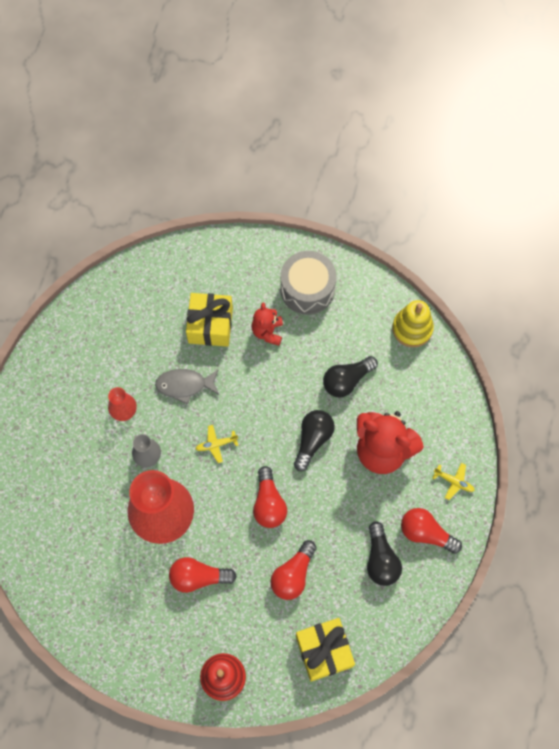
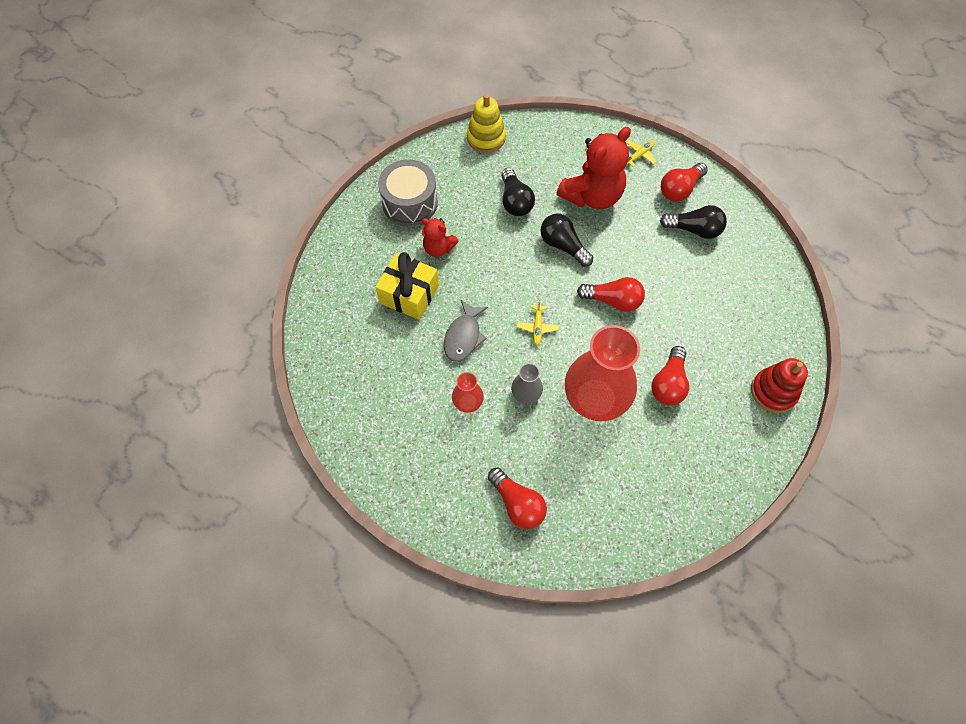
camera: 70 degrees left, 5 degrees down
red light bulb [271,540,317,600] -> red light bulb moved to [488,468,547,529]
yellow gift [296,618,355,682] -> none

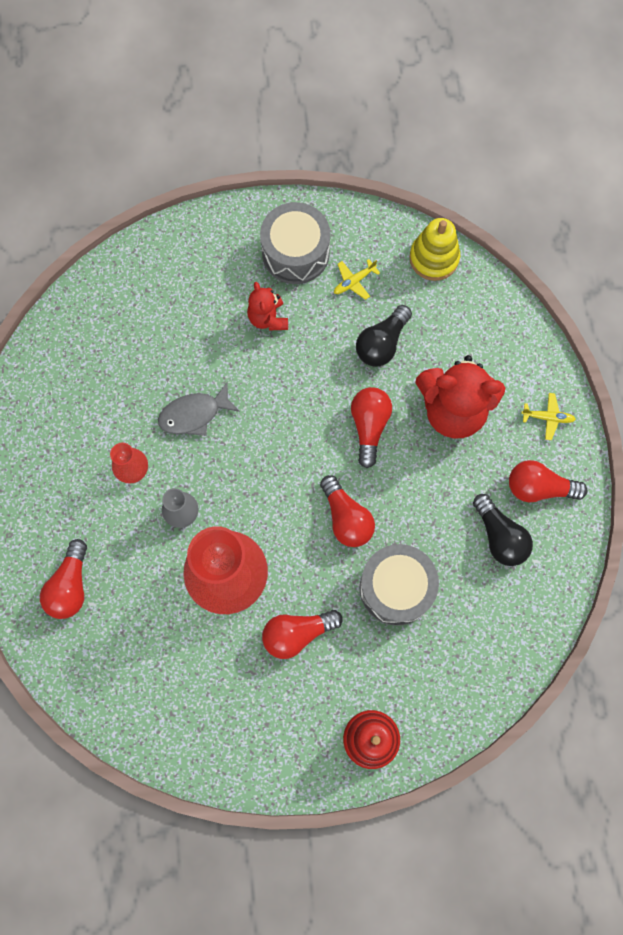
camera: 50 degrees right, 10 degrees up
yellow gift [375,252,439,320] -> none
yellow plane [517,300,559,345] -> yellow plane moved to [334,259,380,300]
black light bulb [541,213,593,267] -> red light bulb [351,387,392,468]
none -> grey drum [360,544,439,626]

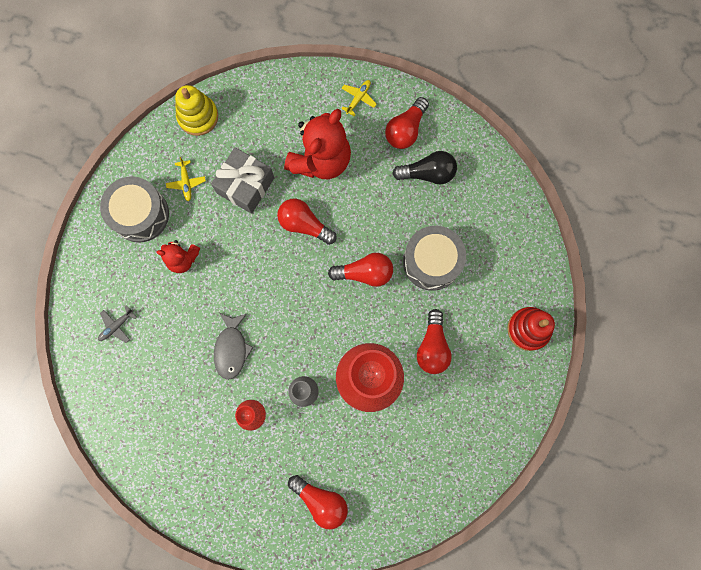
camera: 65 degrees left, 5 degrees up
black light bulb [356,305,412,367] -> grey gift [211,147,274,214]
none -> grey plane [98,305,137,343]

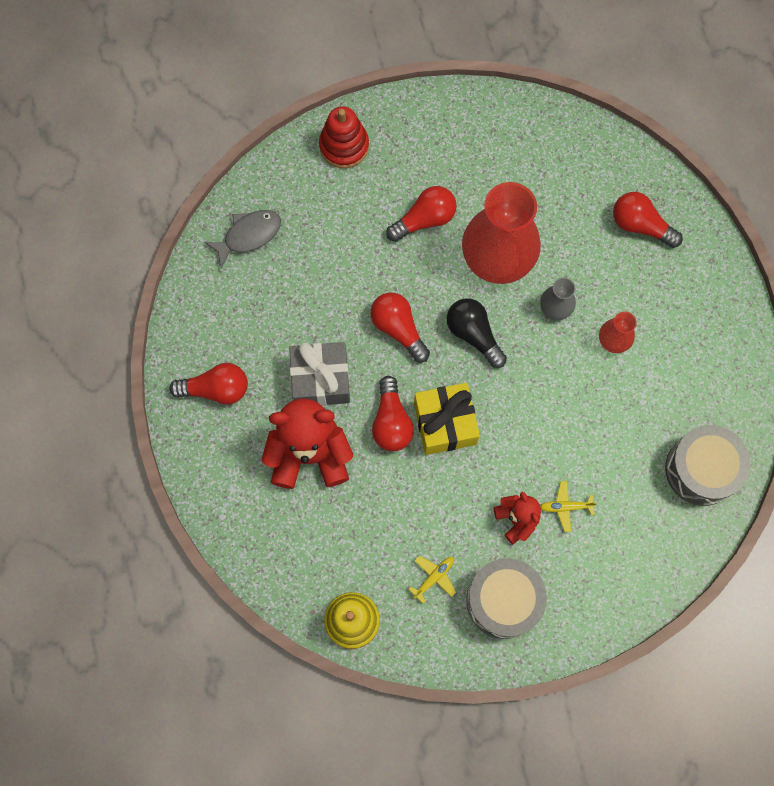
camera: 125 degrees left, 5 degrees down
grey plane [98,305,137,343] -> none
grey gift [211,147,274,214] -> grey gift moved to [289,342,350,406]
grey fish [214,313,254,380] -> grey fish moved to [204,210,281,269]
red light bulb [288,475,348,529] -> red light bulb turned 60 degrees counterclockwise [613,192,683,248]
yellow plane [341,80,377,116] -> yellow plane moved to [540,481,598,532]
black light bulb [392,151,457,184] -> black light bulb moved to [447,298,507,368]
grey drum [403,226,466,291] -> grey drum moved to [665,425,751,506]
none -> yellow gift [414,383,480,455]

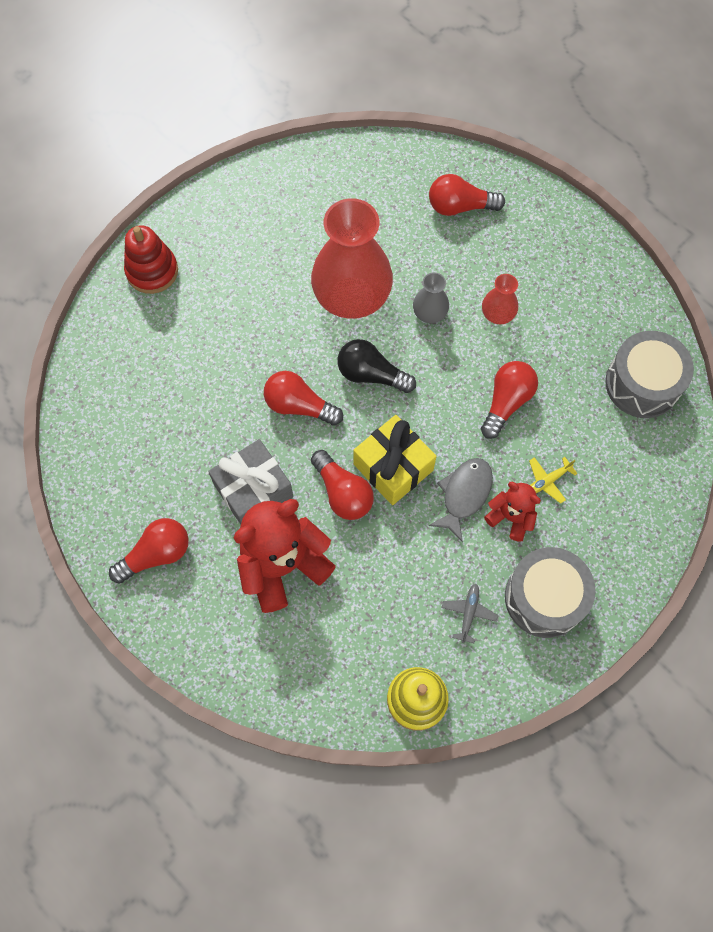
camera: 30 degrees left, 5 degrees down
grey fish [204,210,281,269] -> grey fish moved to [429,458,493,543]
red light bulb [386,186,457,242] -> red light bulb moved to [481,361,538,439]
yellow plane [409,556,456,604] -> grey plane [442,584,498,643]

